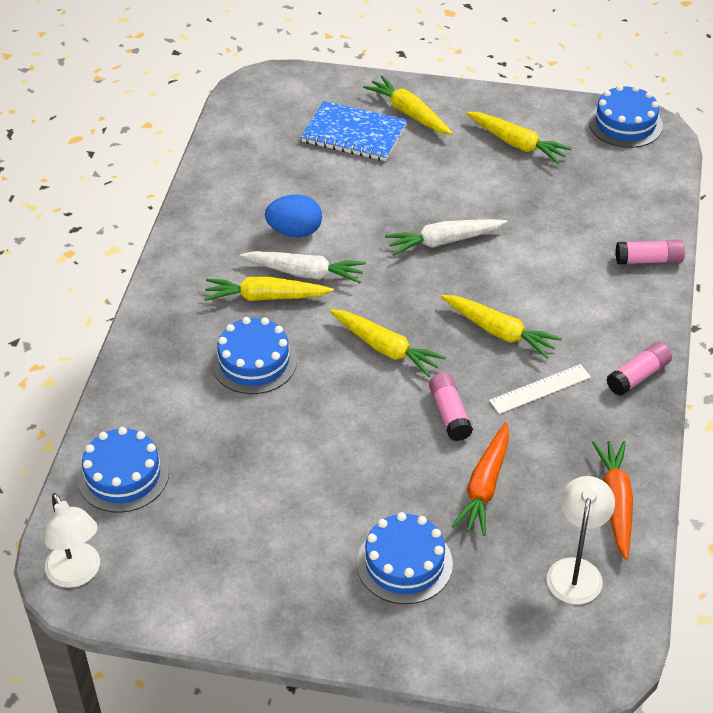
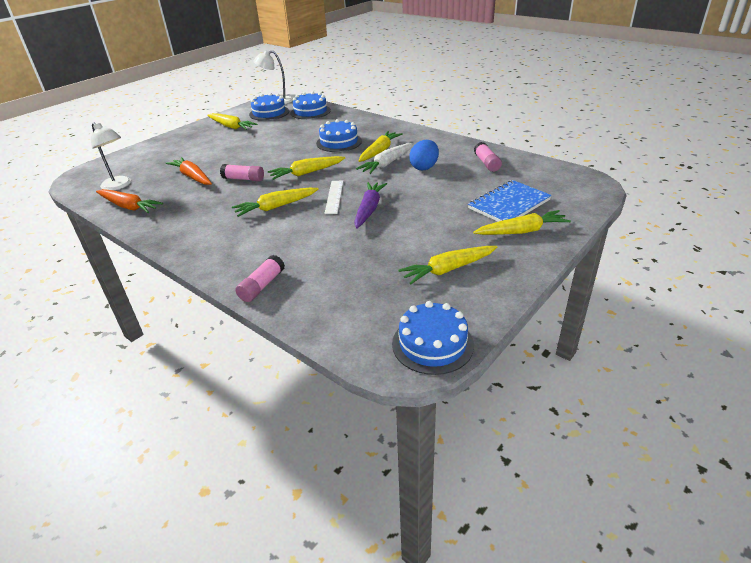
camera: 120 degrees right, 10 degrees down
blue cake [357,512,453,604] -> blue cake moved to [249,93,289,121]
white carrot [385,219,507,255] -> purple carrot [354,182,387,229]
white ruler [489,364,591,414] -> white ruler moved to [324,181,343,214]
pink glue stick [606,342,672,396] -> pink glue stick moved to [474,142,502,172]
none -> yellow carrot [207,113,257,130]

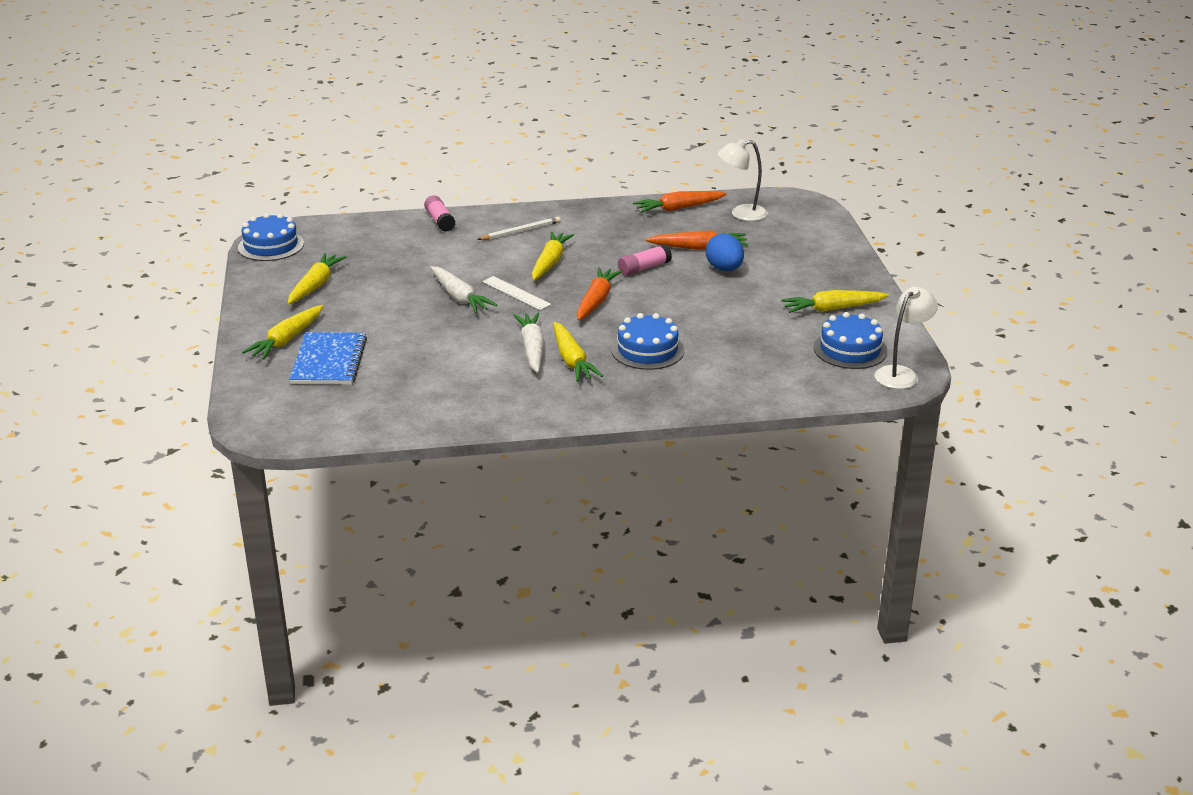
camera: 130 degrees right, 5 degrees down
yellow carrot [268,156,345,180] -> orange carrot [577,267,622,321]
blue cake [291,91,331,119] -> none
purple carrot [354,182,387,229] -> white carrot [430,266,498,313]
blue egg [409,140,439,170] -> blue egg moved to [706,234,744,271]
pink glue stick [474,142,502,172] -> none
none -> white pencil [477,216,561,240]

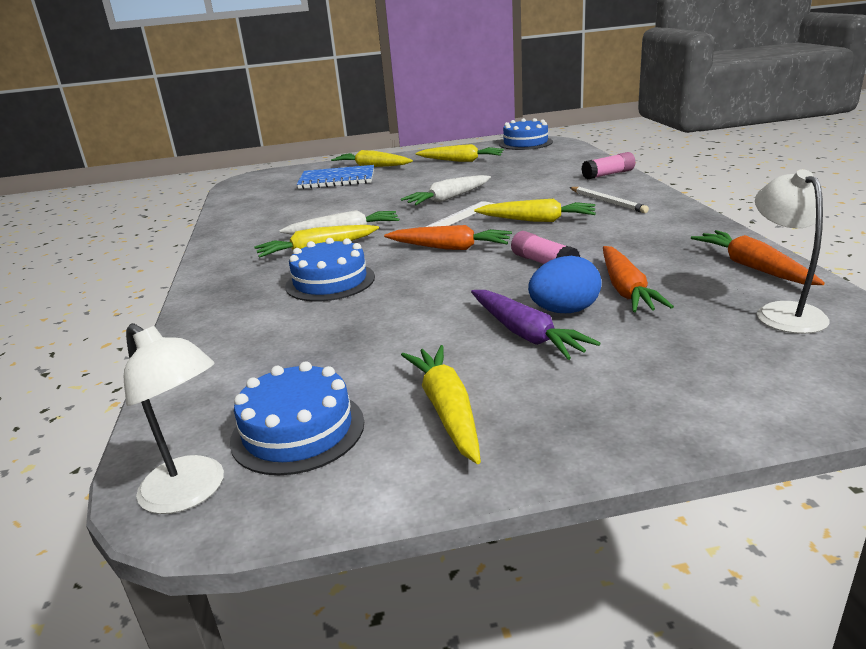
camera: 90 degrees right, 5 degrees down
none -> purple carrot [471,290,601,360]

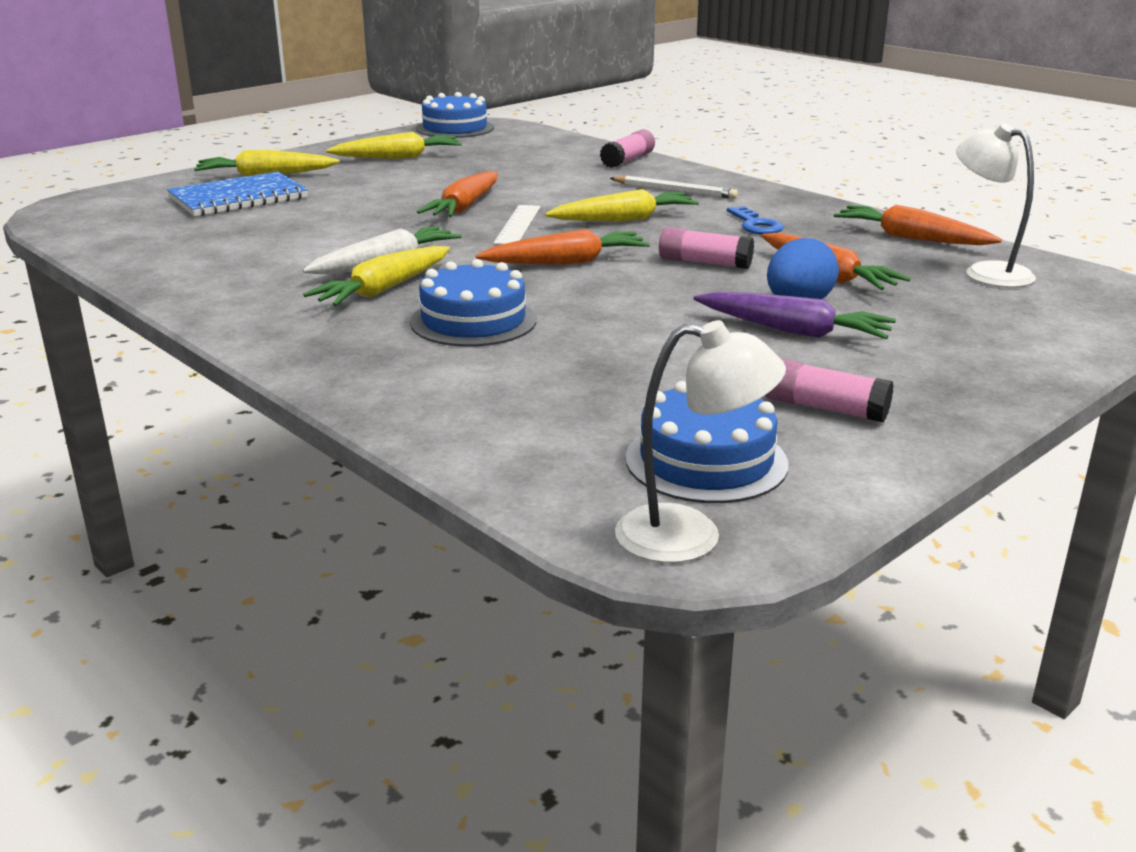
camera: 35 degrees left, 0 degrees up
white carrot [401,175,491,205] -> orange carrot [417,171,498,217]
yellow carrot [401,345,481,464] -> pink glue stick [765,358,894,422]
none -> blue key [727,206,784,235]

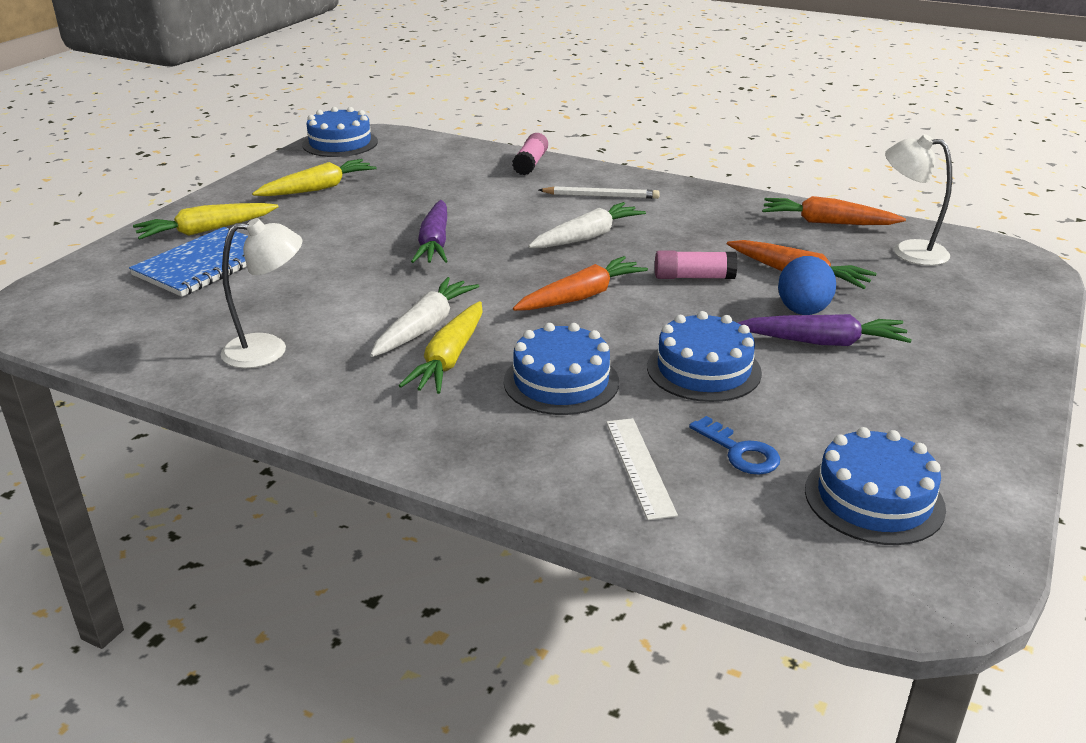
camera: 20 degrees left, 5 degrees up
orange carrot [417,171,498,217] -> purple carrot [411,200,448,263]
white ruler [493,205,541,245] -> white ruler moved to [606,418,678,520]
yellow carrot [545,189,699,222] -> white carrot [528,202,646,248]
white lamp [615,320,786,563] -> white lamp moved to [220,218,302,368]
blue key [727,206,784,235] -> blue key moved to [689,416,780,475]
pink glue stick [765,358,894,422] -> none
none -> blue cake [647,311,762,402]

